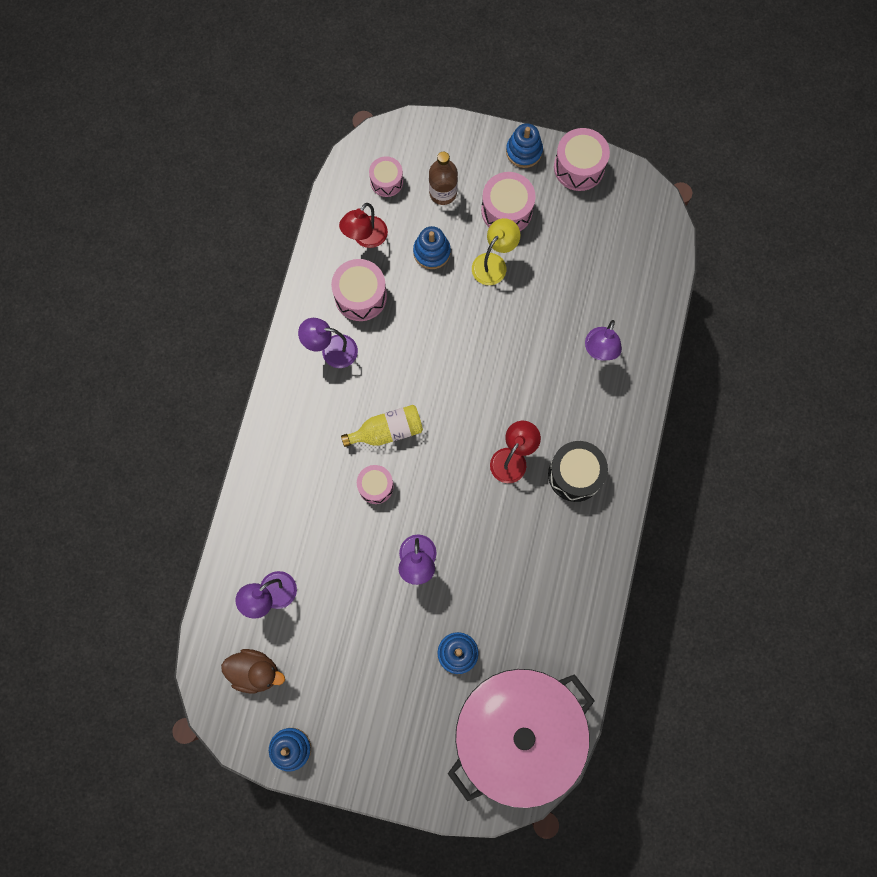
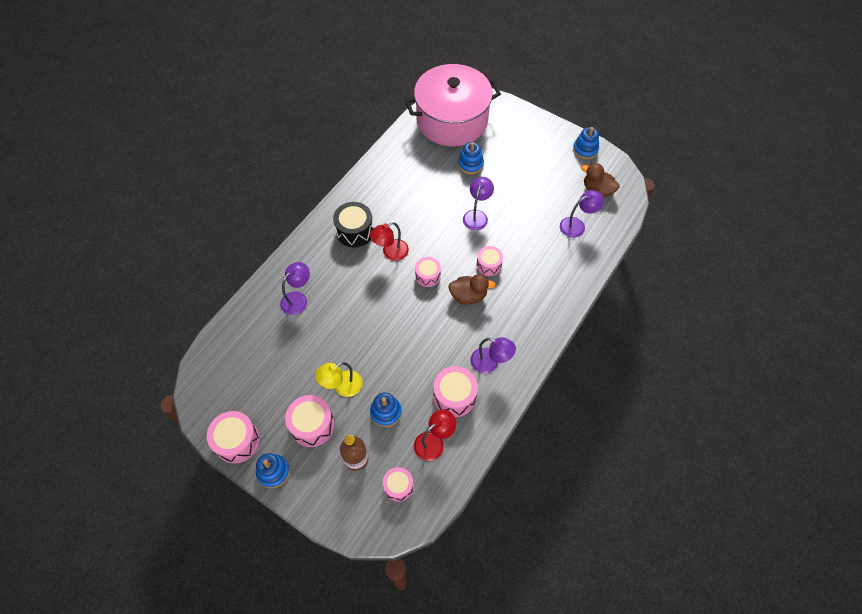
camera: 160 degrees left, 15 degrees down
yellow bottle [341,405,423,447] -> brown duck [448,274,496,305]
none -> pink drum [415,257,441,287]

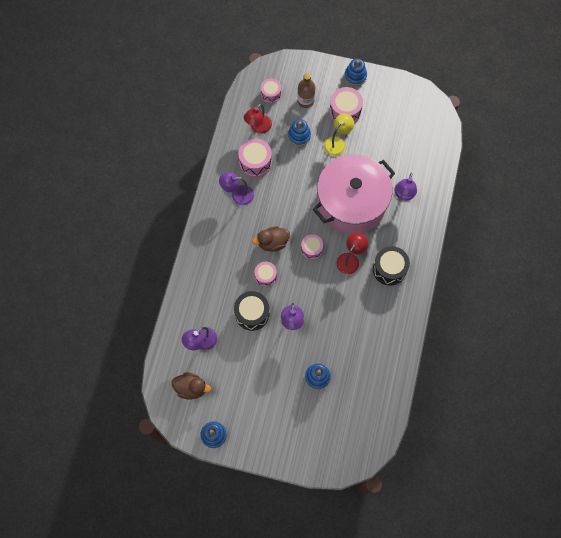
camera: 160 degrees right, 10 degrees up
pink drum [207,411,260,464] -> none
pink pot [405,64,501,146] -> pink pot moved to [313,154,395,234]
none -> black drum [234,291,269,331]

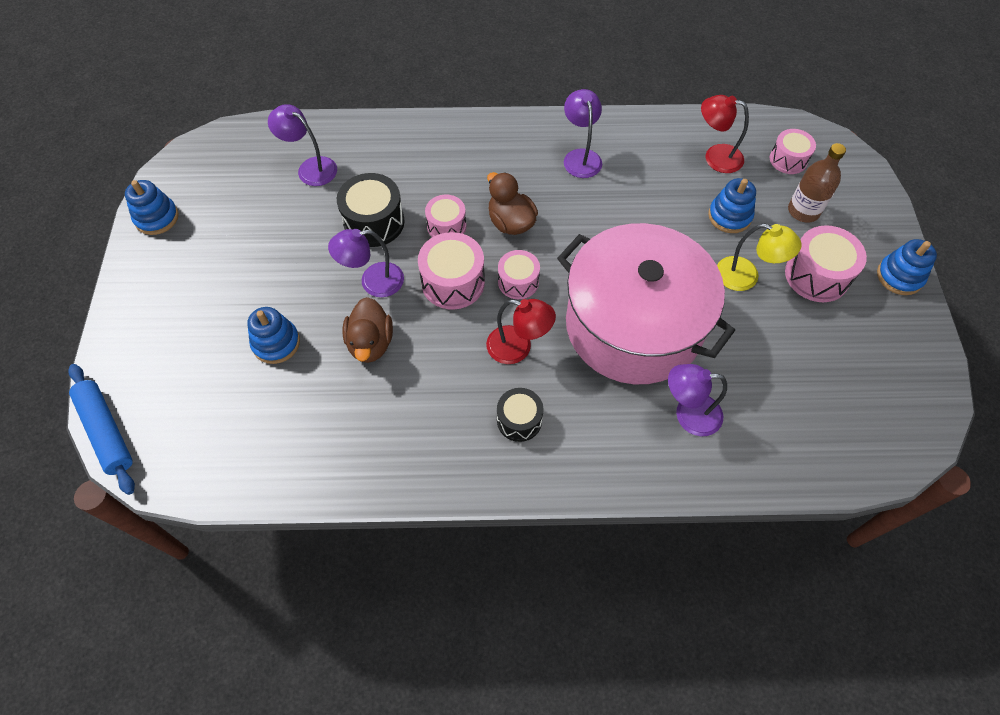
camera: 75 degrees right, 10 degrees down
brown duck [172,373,212,400] -> brown duck moved to [343,297,393,363]
pink drum [238,138,272,177] -> pink drum moved to [418,232,485,310]
black drum [373,246,410,286] -> black drum [497,388,544,442], size x0.65
none -> blue rolling pin [68,364,135,495]

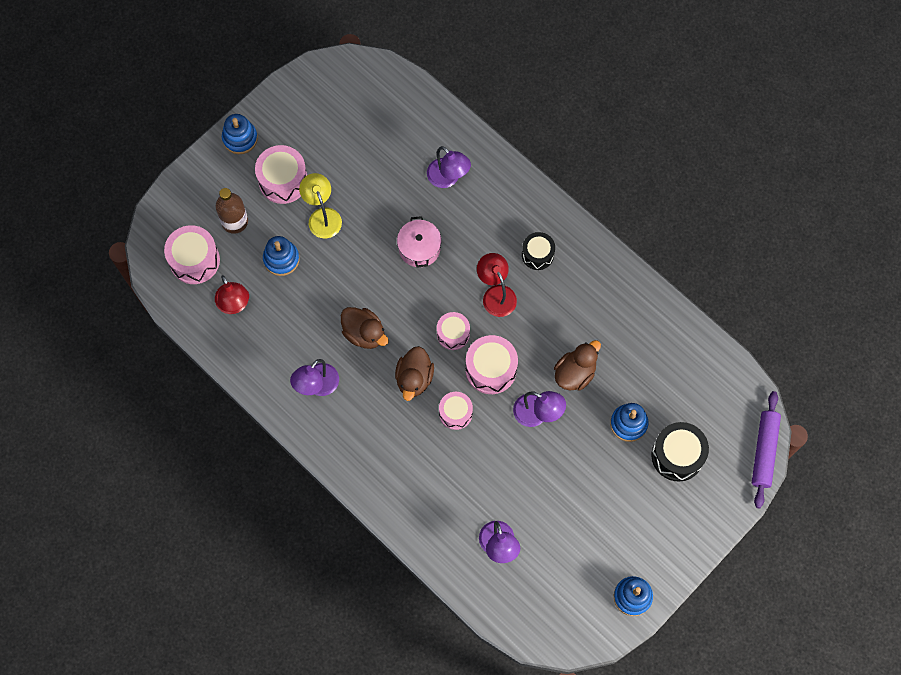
camera: 135 degrees left, 10 degrees up
blue rolling pin [68,364,135,495] -> purple rolling pin [752,391,781,508]
black drum [337,173,405,247] -> black drum moved to [652,422,709,482]
pink pot [557,223,735,384] -> pink pot [397,216,442,268], size x0.40
pink drum [770,129,816,174] -> pink drum [164,225,220,284], size x1.54
none -> brown duck [341,307,389,349]

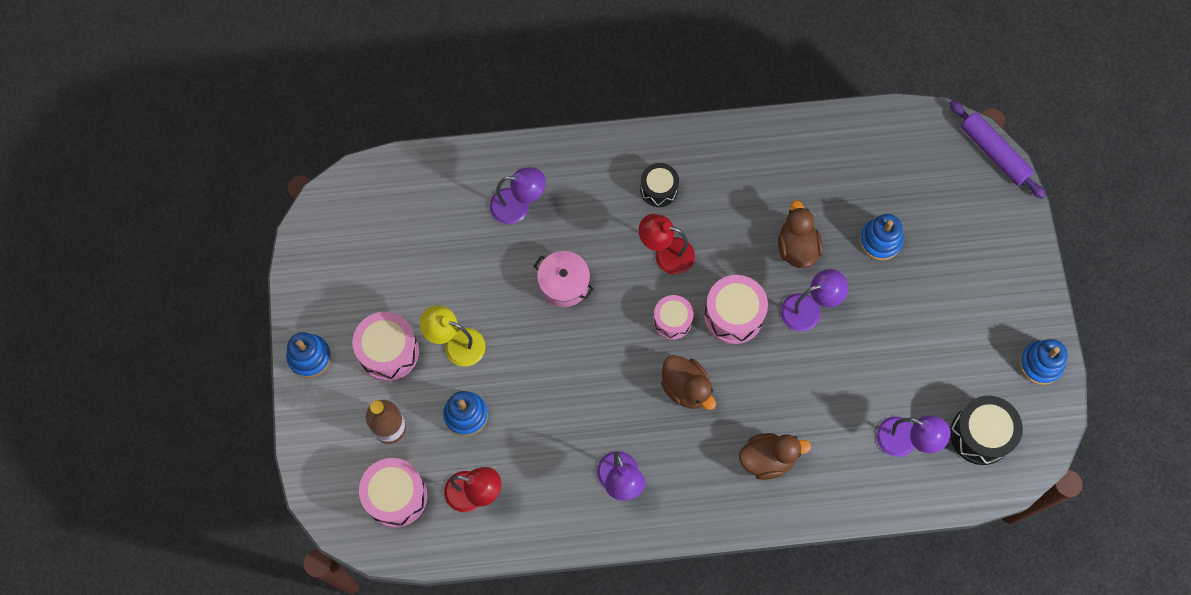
camera: 50 degrees left, 0 degrees up
brown duck [341,307,389,349] -> brown duck moved to [739,433,811,480]
pink drum [439,392,473,430] -> none
black drum [652,422,709,482] -> black drum moved to [950,396,1023,465]

